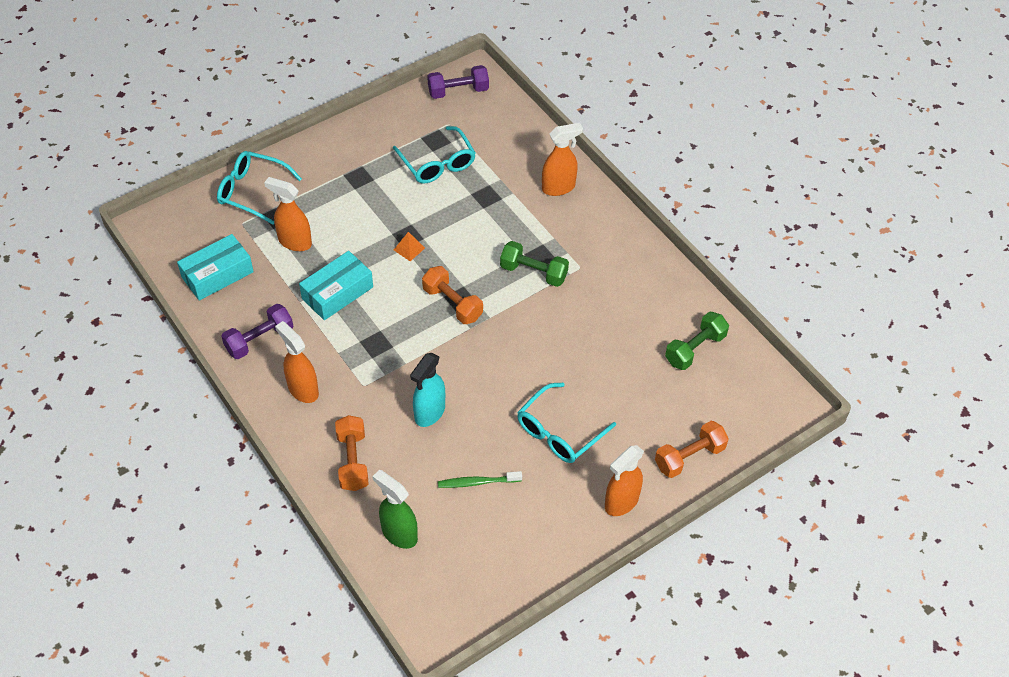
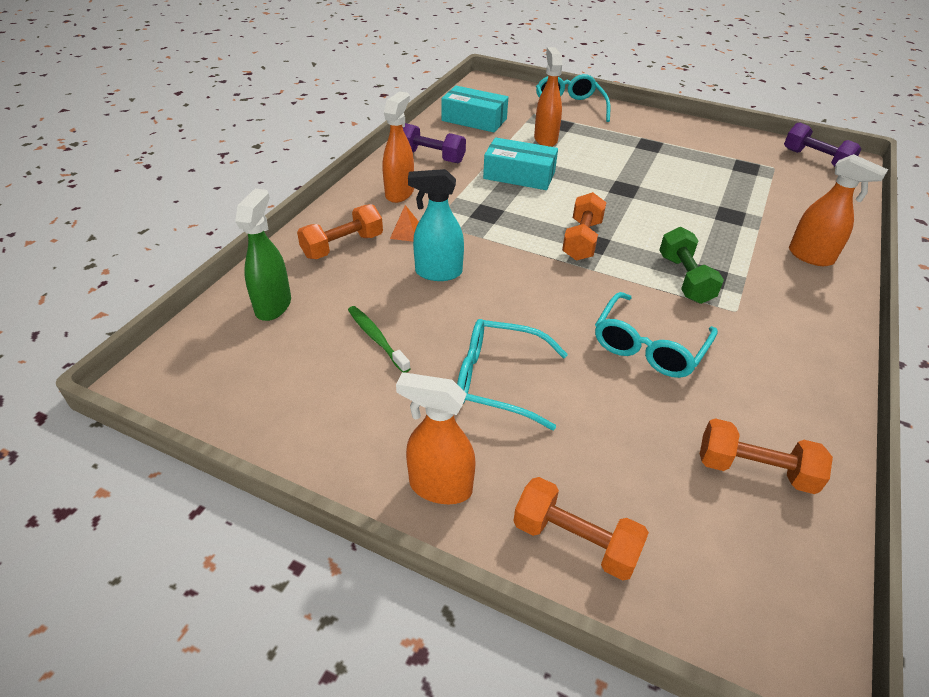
camera: 60 degrees right, 10 degrees down
turquoise glasses [393,126,476,184] -> turquoise glasses moved to [595,292,718,378]
orange pyramid [394,232,425,261] -> orange pyramid moved to [390,205,419,242]
green dumbbell [665,312,729,370] -> orange dumbbell [700,418,833,494]

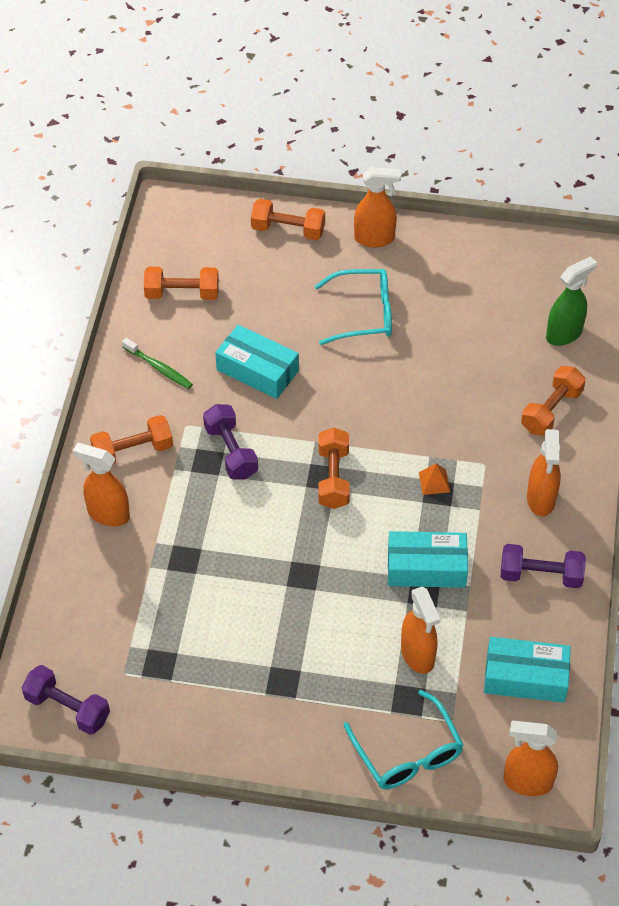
camera: 165 degrees right, 10 degrees up
green spray bottle [235,189,291,321] -> green spray bottle turned 120 degrees counterclockwise [546,256,597,346]
green toothbrush [348,306,411,373] -> green toothbrush moved to [122,338,193,389]
orange pyramid [390,205,419,242] -> orange pyramid moved to [419,463,450,495]
turquoise spray bottle [408,169,464,281] -> none
turquoise glasses [595,292,718,378] -> turquoise box [215,325,299,399]
green dumbbell [659,227,724,304] -> purple dumbbell [203,404,258,480]
none -> orange dumbbell [90,415,173,465]
none -> orange spray bottle [504,721,558,796]

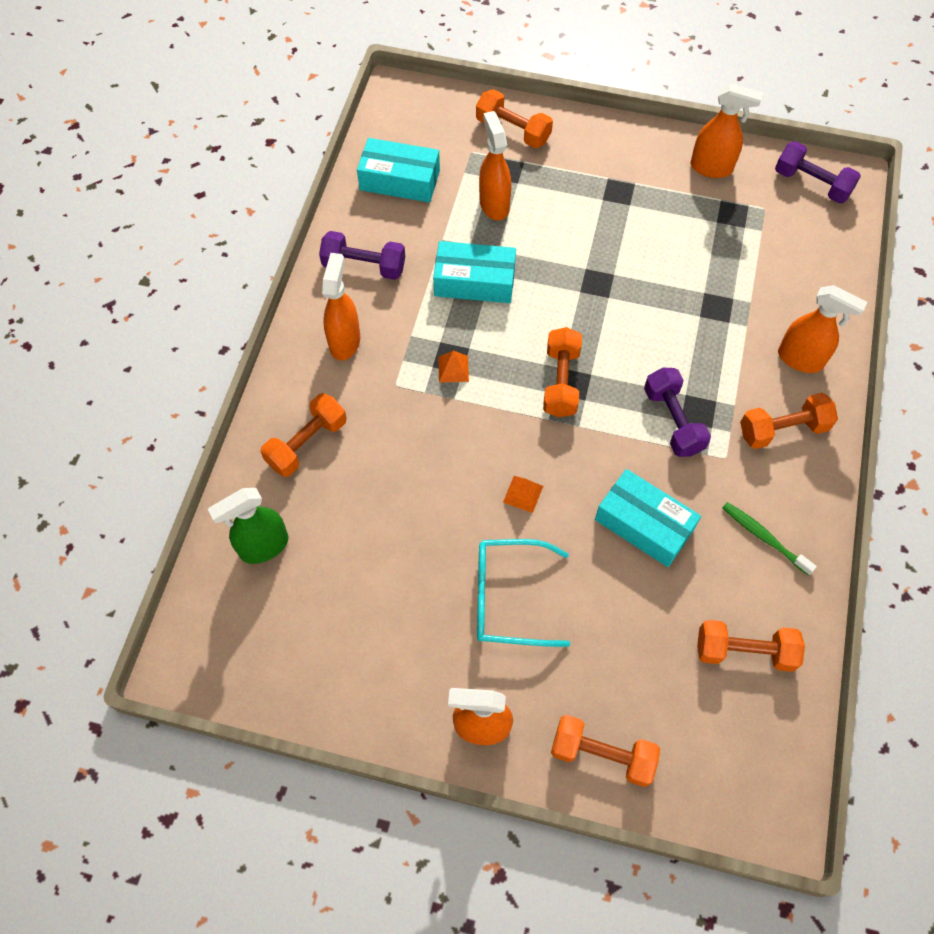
camera: 175 degrees left, 10 degrees up
turquoise glasses [343,690,464,789] -> orange dumbbell [476,89,553,148]
orange spray bottle [504,721,558,796] -> orange spray bottle moved to [691,84,762,178]
none -> orange pyramid [503,476,543,513]

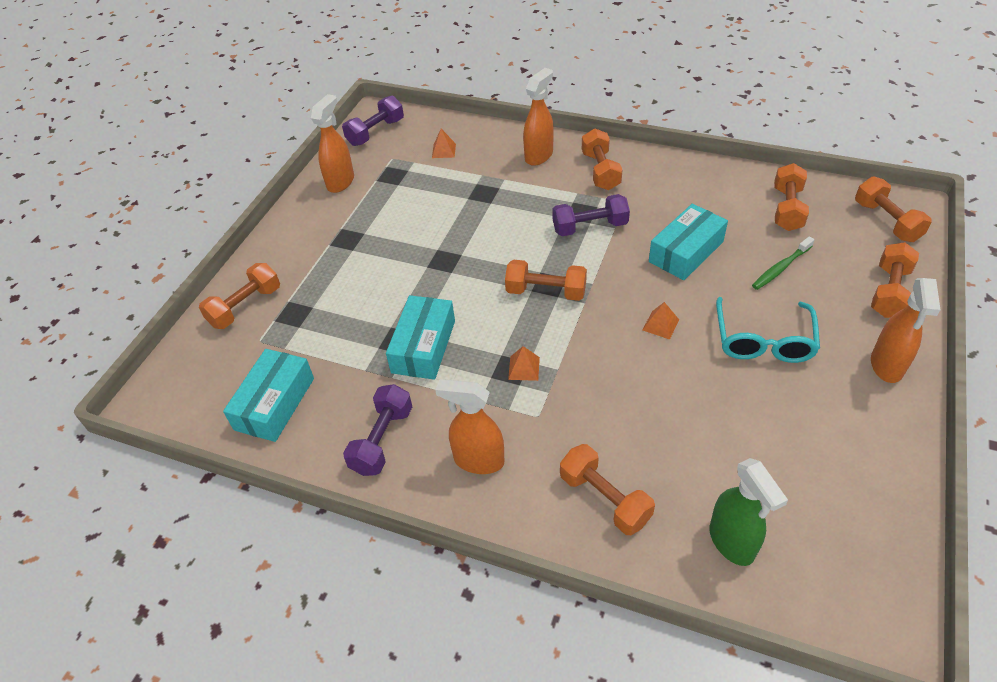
camera: 80 degrees left, 15 degrees down
orange spray bottle [479,111,511,221] -> none
green toothbrush [722,502,817,576] -> green toothbrush moved to [752,236,814,290]
none -> orange pyramid [432,129,456,158]
none -> orange dumbbell [855,177,932,242]

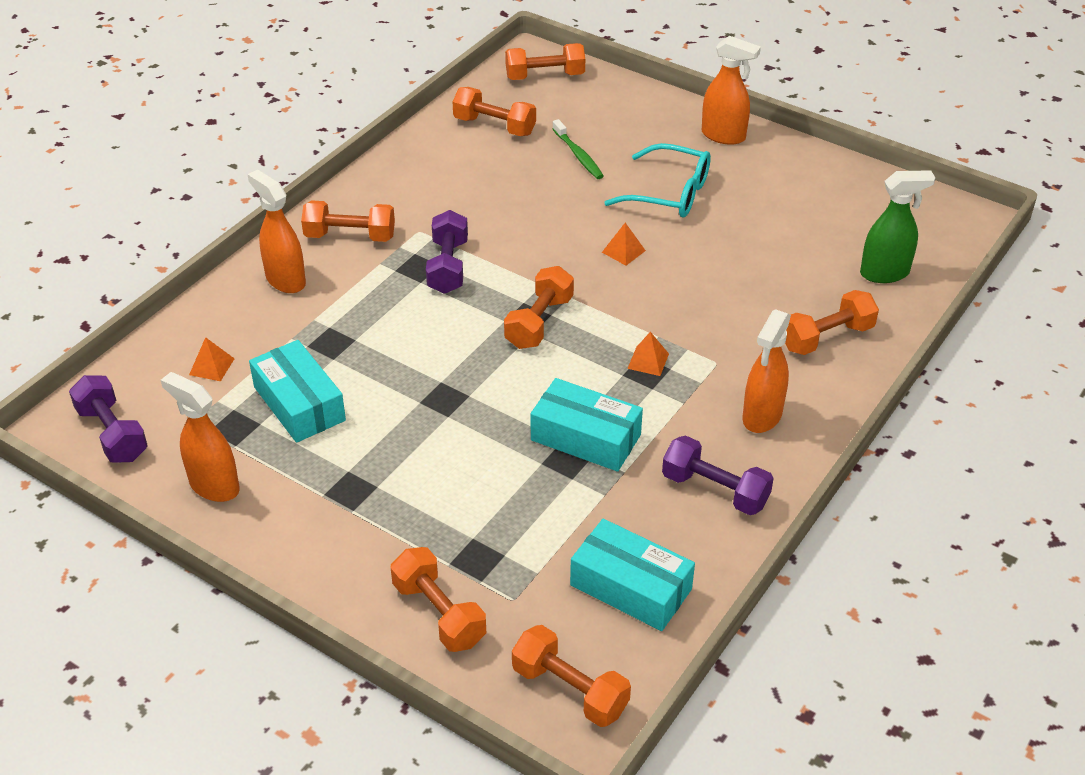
camera: 80 degrees left, 5 degrees down
turquoise box [649,204,728,280] -> turquoise box moved to [249,340,346,443]
orange dumbbell [871,242,919,318] -> orange dumbbell moved to [512,625,631,727]

